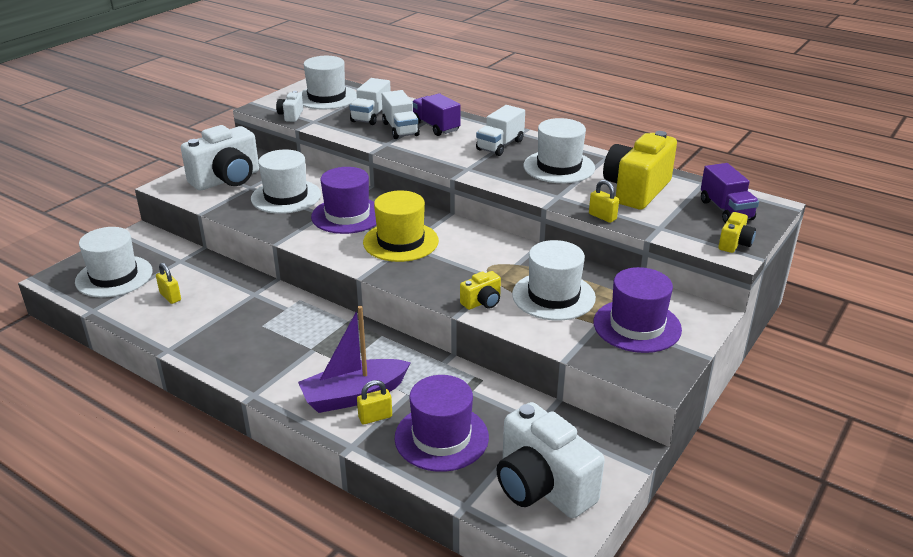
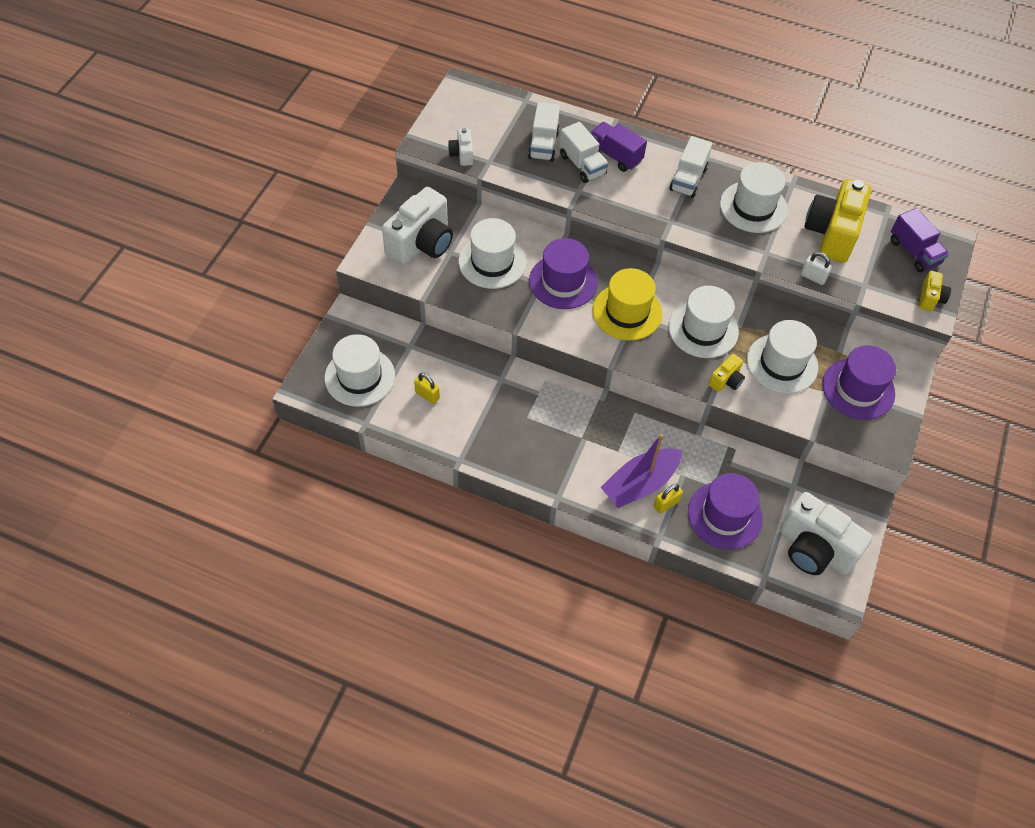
camera: 15 degrees left, 25 degrees up
white hat [300,56,357,110] -> white hat moved to [669,286,739,358]
yellow padlock [589,180,619,223] -> white padlock [801,252,832,285]

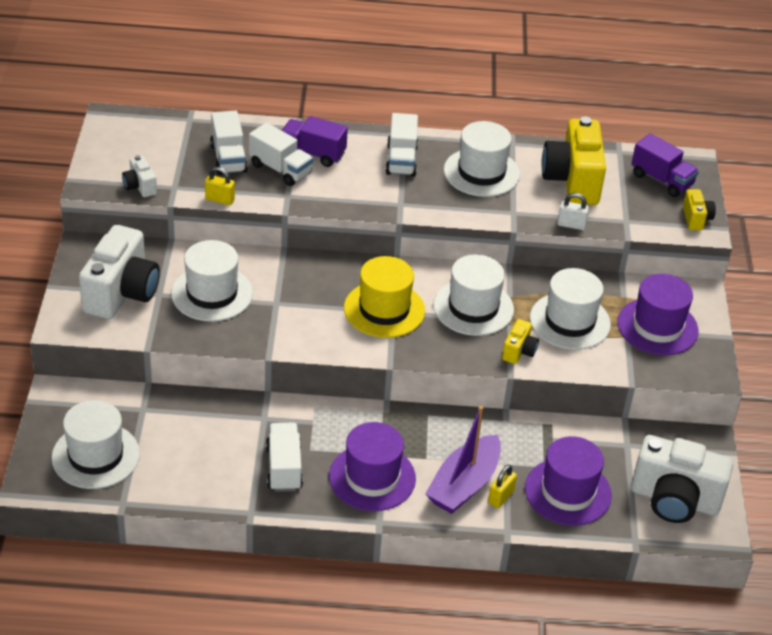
camera: 20 degrees left, 15 degrees down
yellow padlock [414,373,440,404] -> yellow padlock moved to [205,167,235,205]
purple hat [529,238,598,309] -> purple hat moved to [329,422,416,511]
none -> white truck [266,423,303,492]

